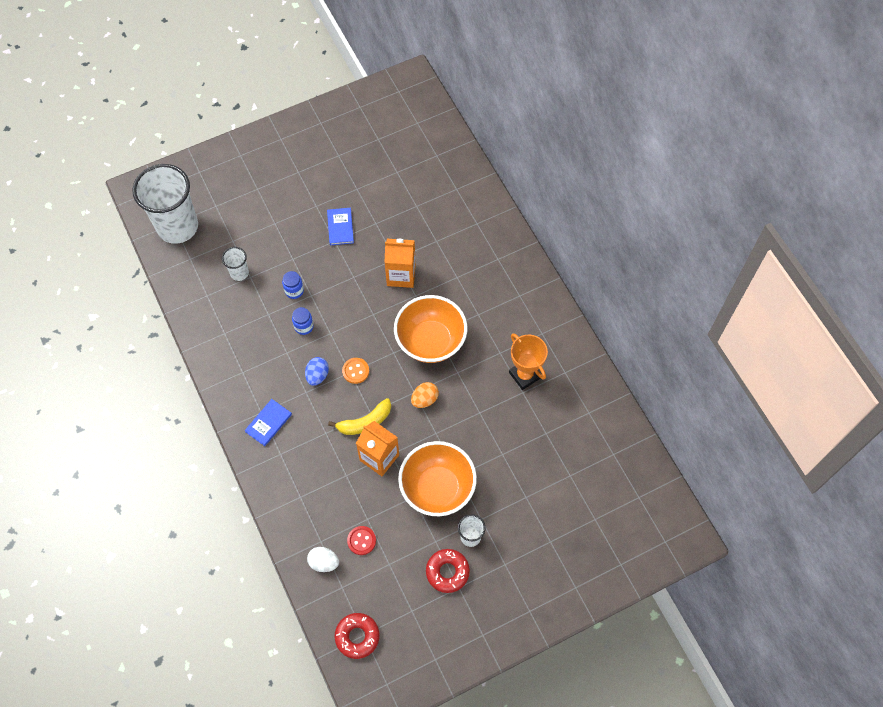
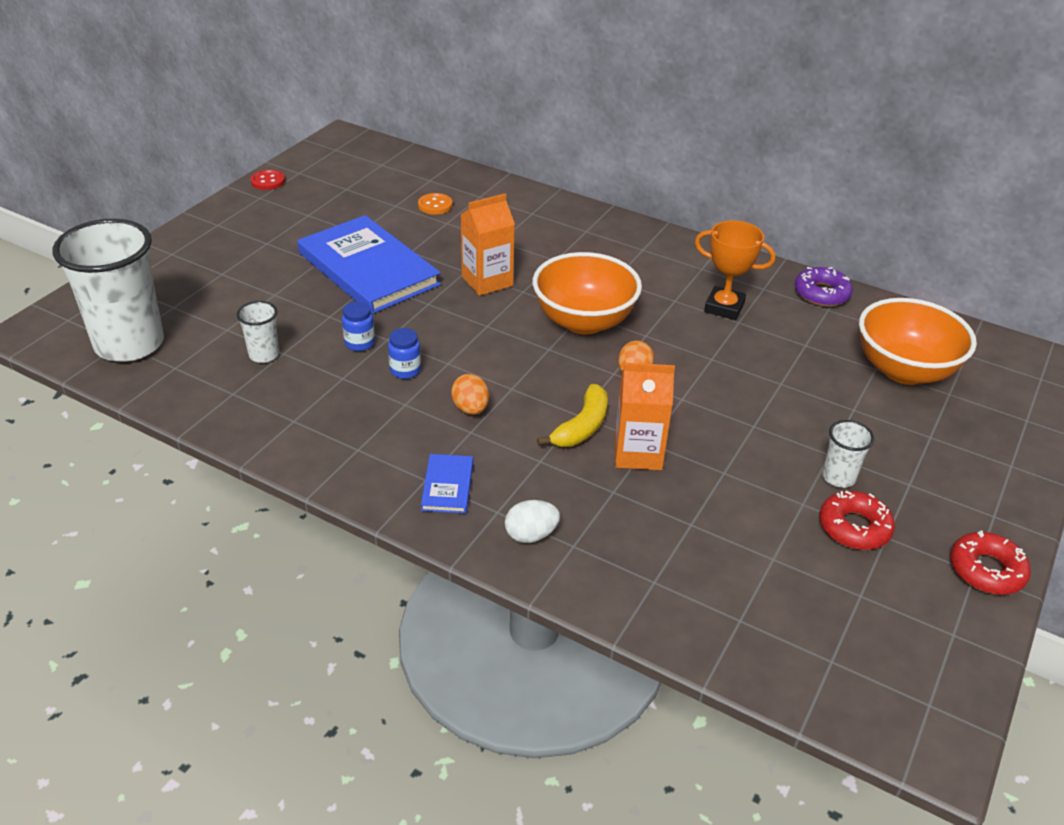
camera: 35 degrees left, 25 degrees down
blue egg [305,357,329,386] -> orange egg [451,374,489,415]
white egg [307,547,339,572] -> white egg moved to [505,500,560,543]
blue book [327,208,354,245] -> blue book [298,215,441,314], size x2.33
red donut [335,613,380,659] -> red donut moved to [950,530,1031,595]
orange button [342,358,369,384] -> orange button moved to [418,193,452,215]
red button [347,526,376,555] -> red button moved to [250,170,285,190]
orange bowl [398,441,477,516] -> orange bowl moved to [859,298,977,385]
none -> purple donut [795,267,853,307]

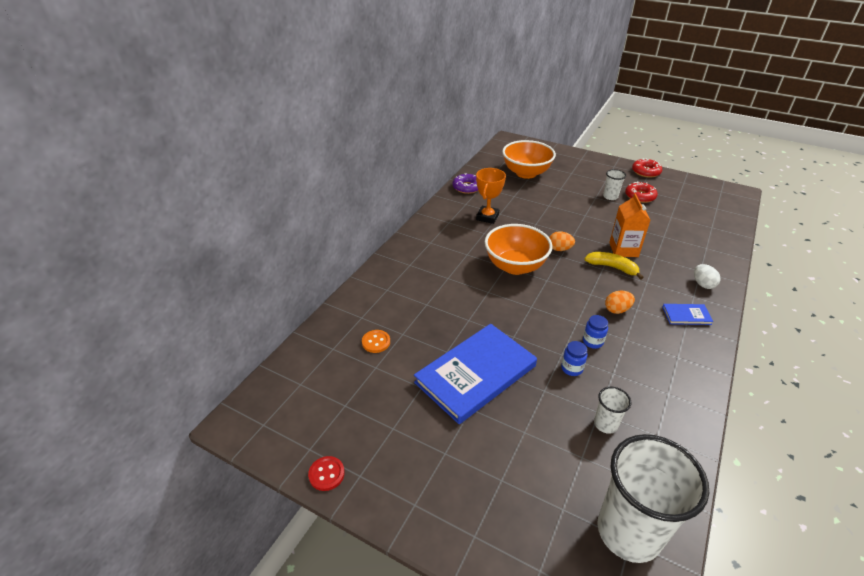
camera: 90 degrees left, 0 degrees up
orange carton [461,194,515,296] -> none

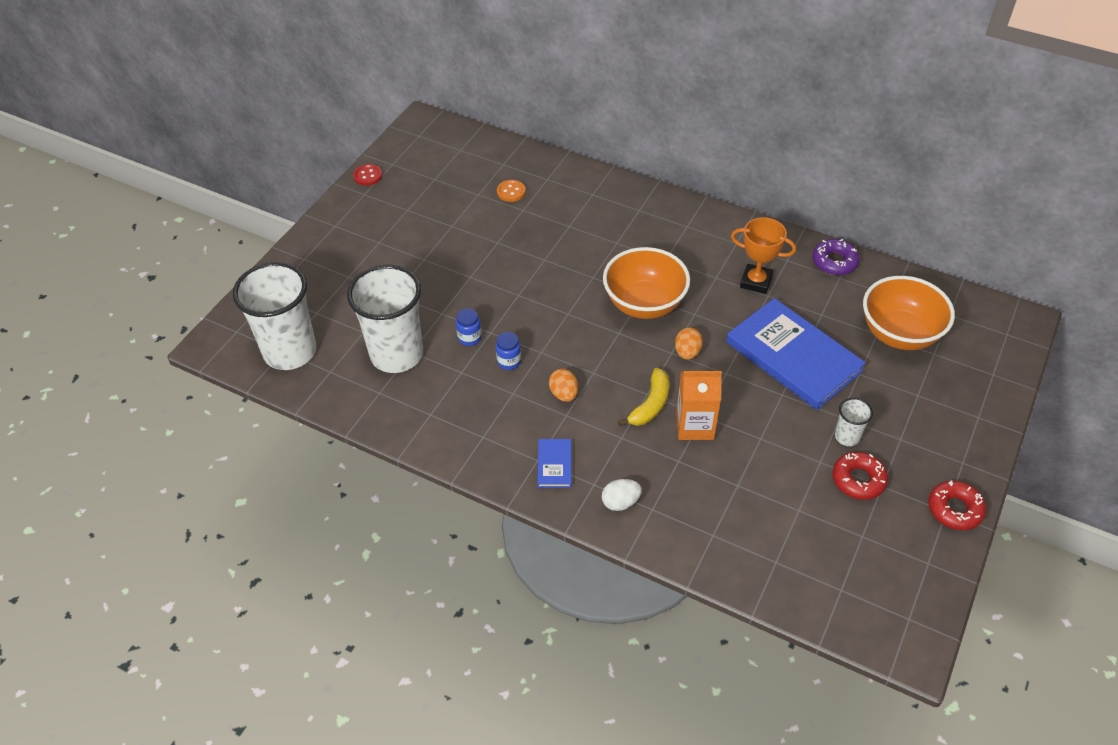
camera: 90 degrees right, 10 degrees up
blue book [414,324,537,424] -> blue book moved to [726,298,866,410]
white cup [594,387,631,434] -> white cup [347,265,423,373], size x2.27

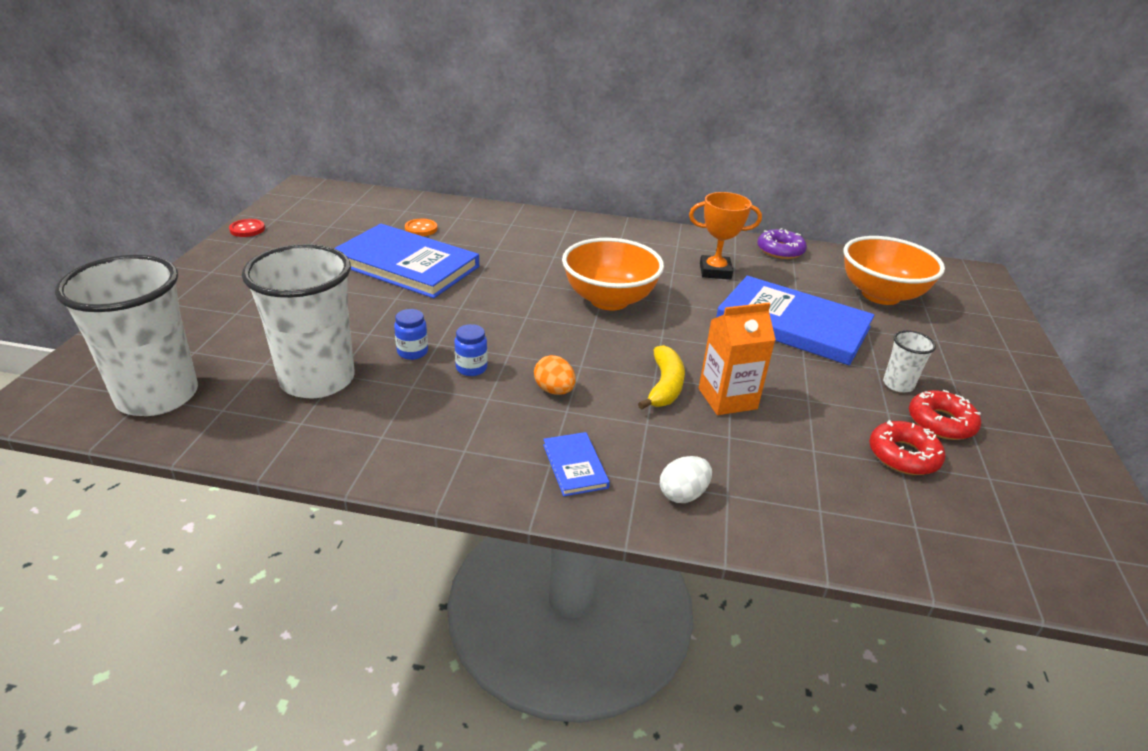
camera: 20 degrees left, 15 degrees down
orange egg [675,327,703,360] -> none
red donut [928,481,986,530] -> red donut moved to [869,420,945,475]
none -> blue book [334,224,479,298]

